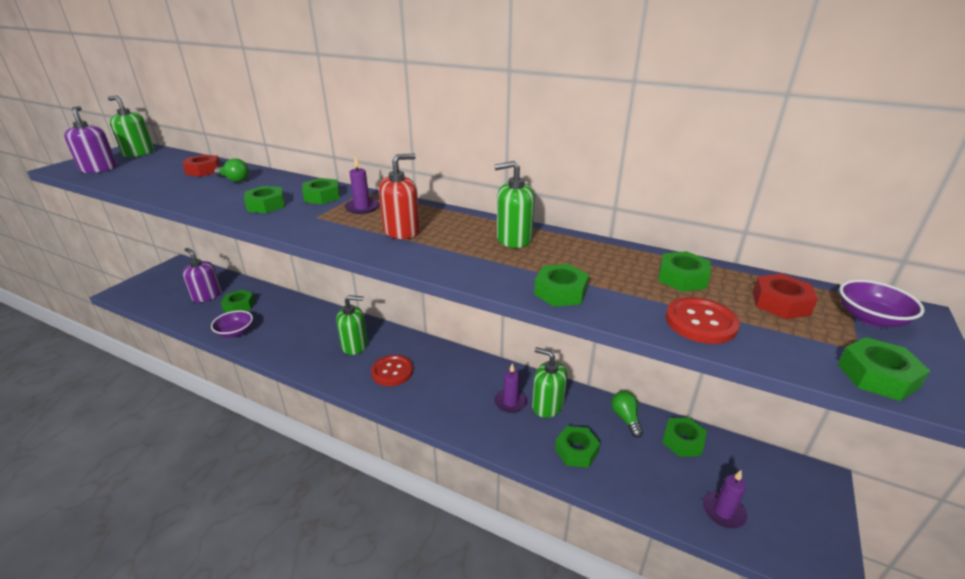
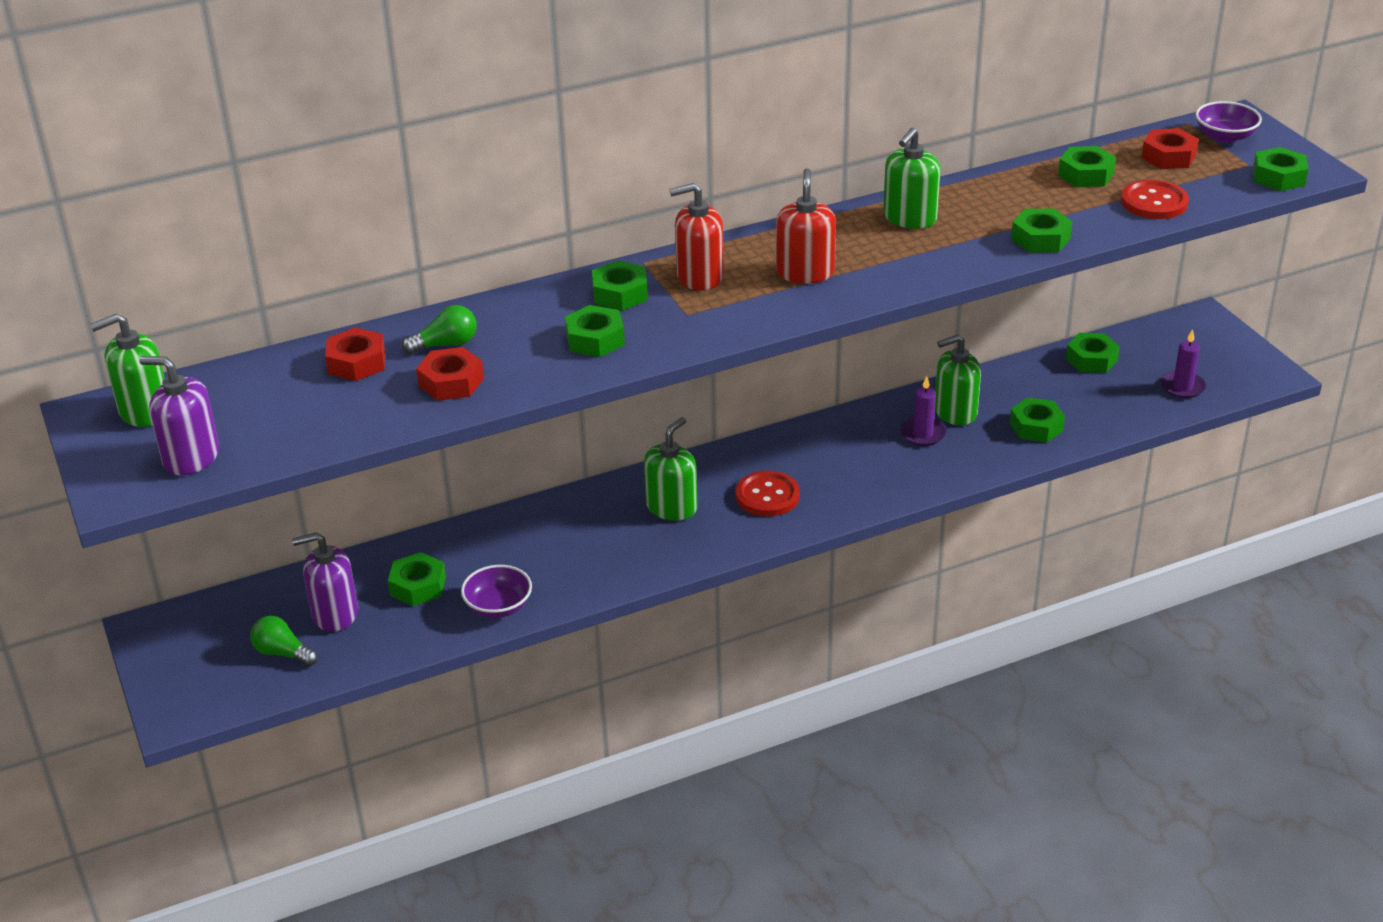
camera: 50 degrees left, 5 degrees up
purple candle [344,155,380,214] -> red soap dispenser [669,183,724,291]
green light bulb [611,391,643,438] -> green light bulb moved to [250,616,318,667]
none -> red nut [416,347,484,401]

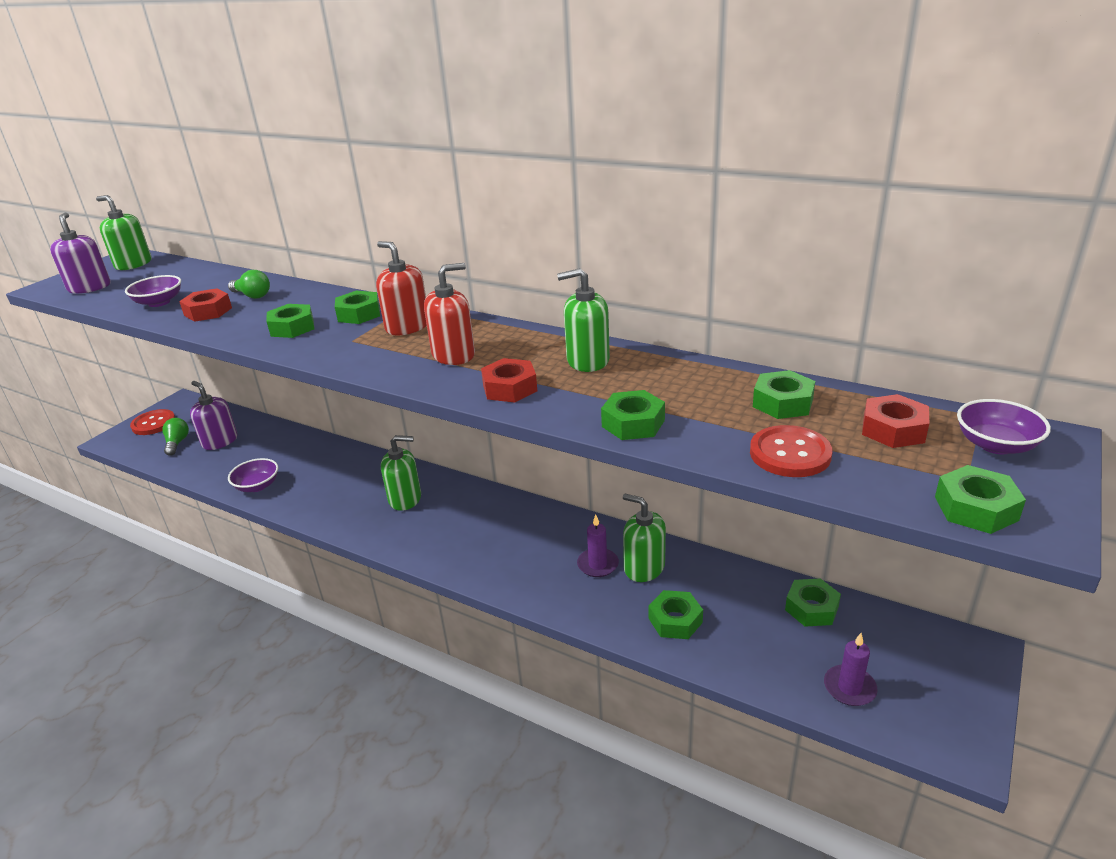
camera: 55 degrees right, 5 degrees down
red nut [325,327,385,381] -> red nut moved to [481,358,537,403]
green nut [388,552,446,606] -> none
red button [736,471,800,517] -> red button moved to [130,409,175,435]
none -> purple bowl [125,275,181,307]

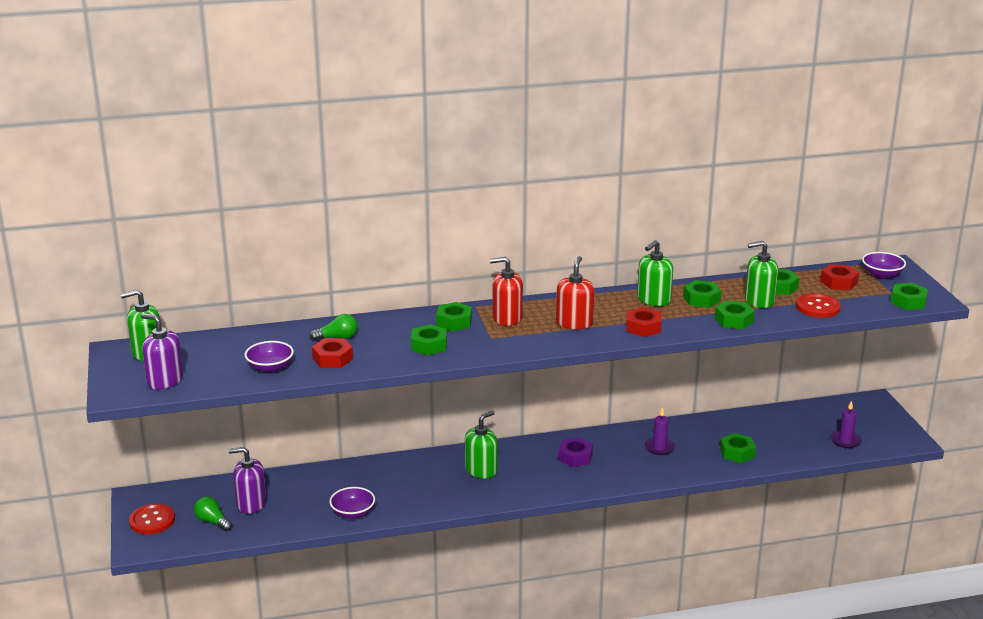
camera: 45 degrees left, 5 degrees down
green soap dispenser [623,494,666,582] -> green soap dispenser moved to [745,241,778,308]
green nut [785,578,841,627] -> green nut moved to [683,280,722,308]
none -> purple nut [558,437,593,467]

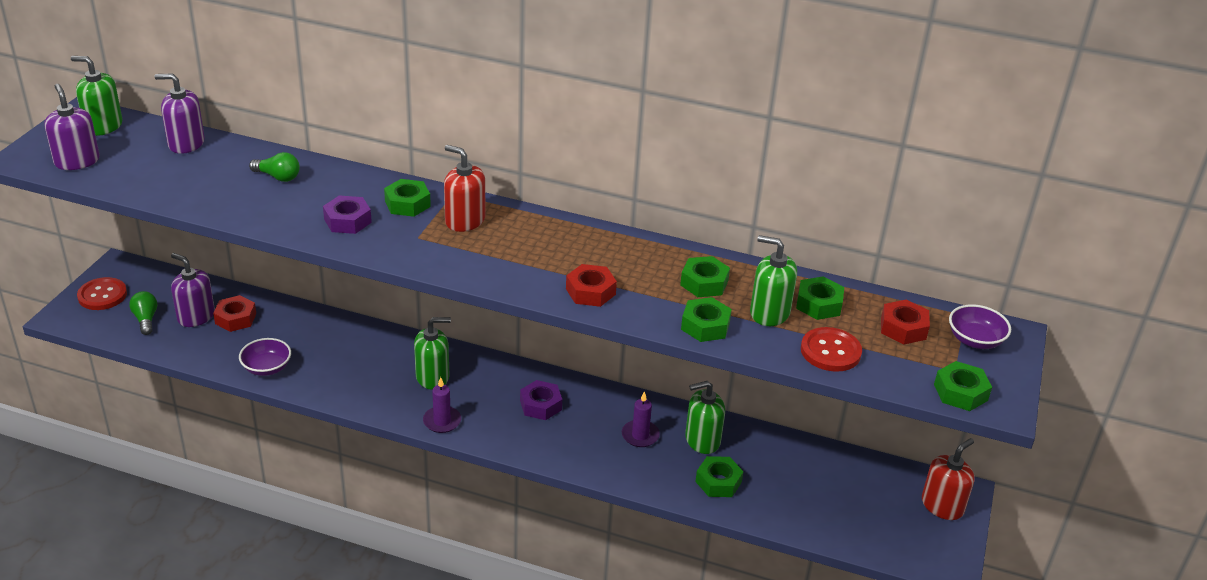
camera: 30 degrees right, 10 degrees up
purple bowl [245,341,294,373] -> none
red nut [312,338,353,368] -> red nut moved to [213,295,256,332]
green nut [411,324,447,355] -> purple nut [323,195,372,234]
red soap dispenser [556,256,595,329] -> red soap dispenser moved to [922,438,975,520]
green soap dispenser [637,240,673,306] -> green soap dispenser moved to [685,381,725,454]
purple candle [831,401,862,448] -> purple candle moved to [423,377,461,433]
none -> purple soap dispenser [155,73,205,154]

